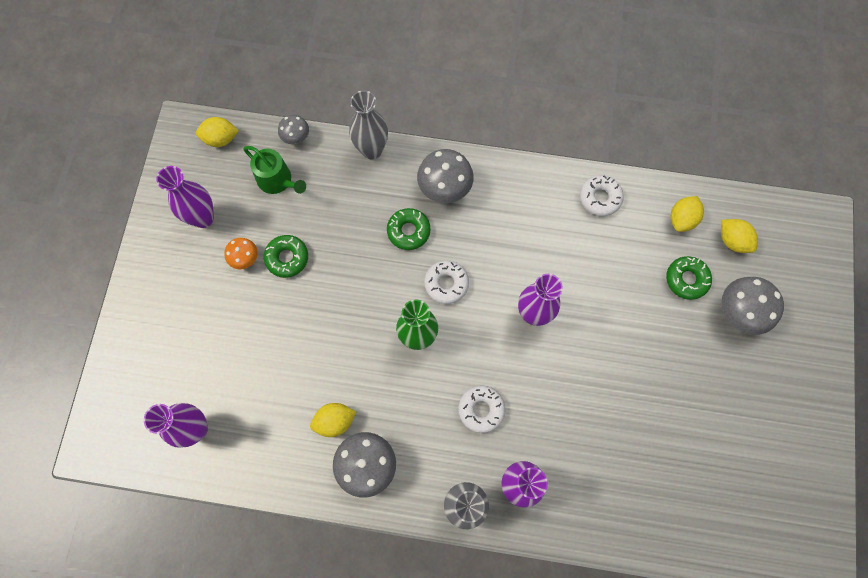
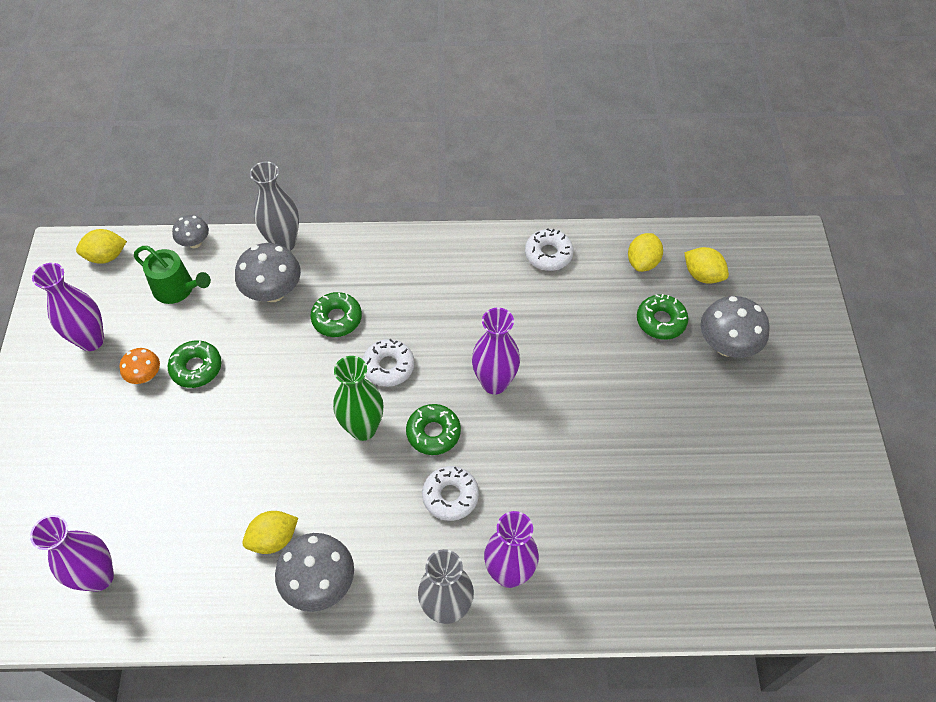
camera: 10 degrees left, 15 degrees down
grey mushroom [417,149,474,203] -> grey mushroom moved to [235,243,301,302]
none -> green donut [406,404,461,455]

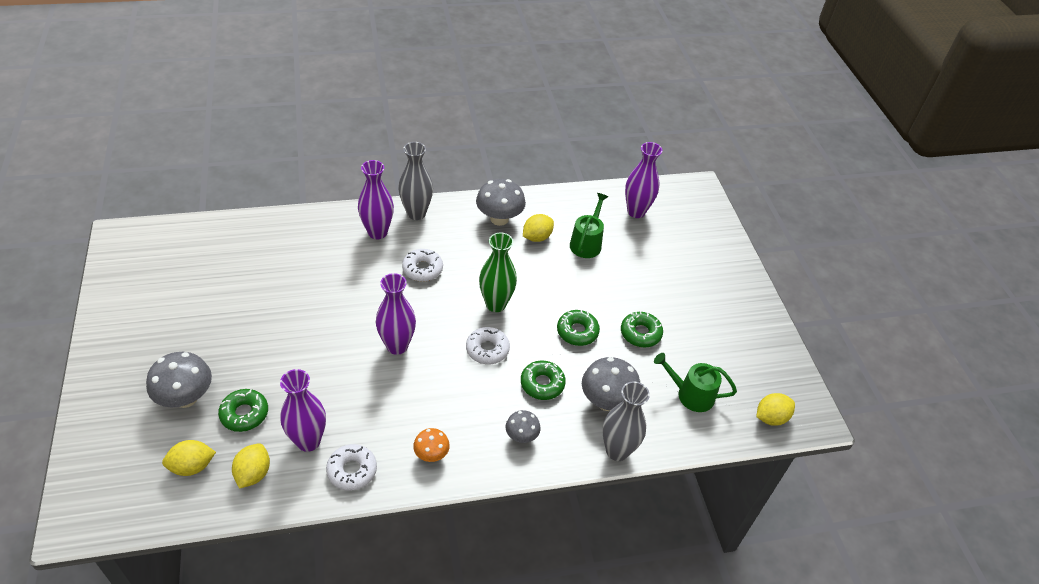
camera: 165 degrees right, 10 degrees down
purple vase [32,263,104,351] -> purple vase moved to [280,369,326,452]
orange mushroom [119,348,160,384] -> orange mushroom moved to [413,428,450,462]
grey mushroom [172,215,209,248] -> grey mushroom moved to [506,410,541,443]
green donut [406,404,461,455] -> green donut moved to [557,310,600,346]
yellow lemon [684,247,729,284] -> yellow lemon turned 45 degrees counterclockwise [162,440,216,476]
none -> green watering can [570,193,608,258]

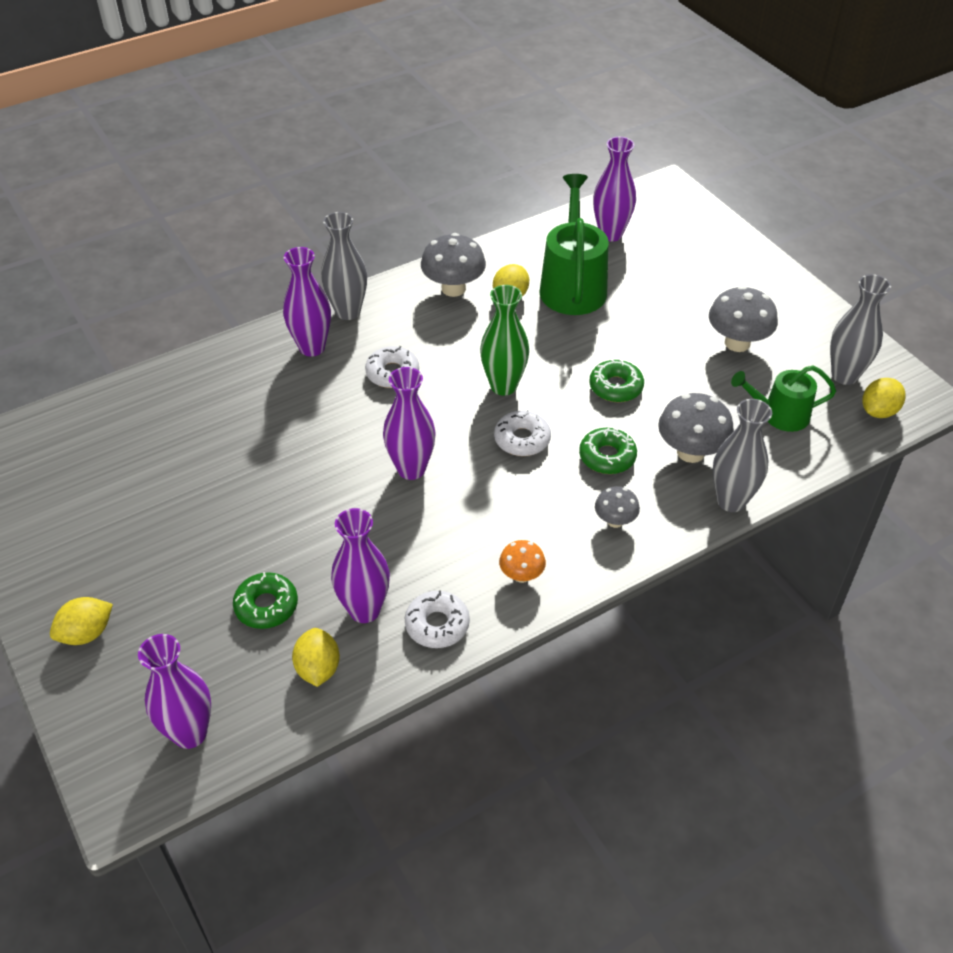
camera: 15 degrees left, 0 degrees up
grey mushroom [146,352,212,408] -> grey mushroom moved to [709,286,778,352]
yellow lemon [162,440,216,476] -> yellow lemon moved to [50,597,113,645]
green watering can [570,193,608,258] -> green watering can [539,174,609,315], size x1.64
green donut [621,311,663,347] -> none
none -> purple vase [138,634,211,749]
none -> grey vase [830,274,891,385]

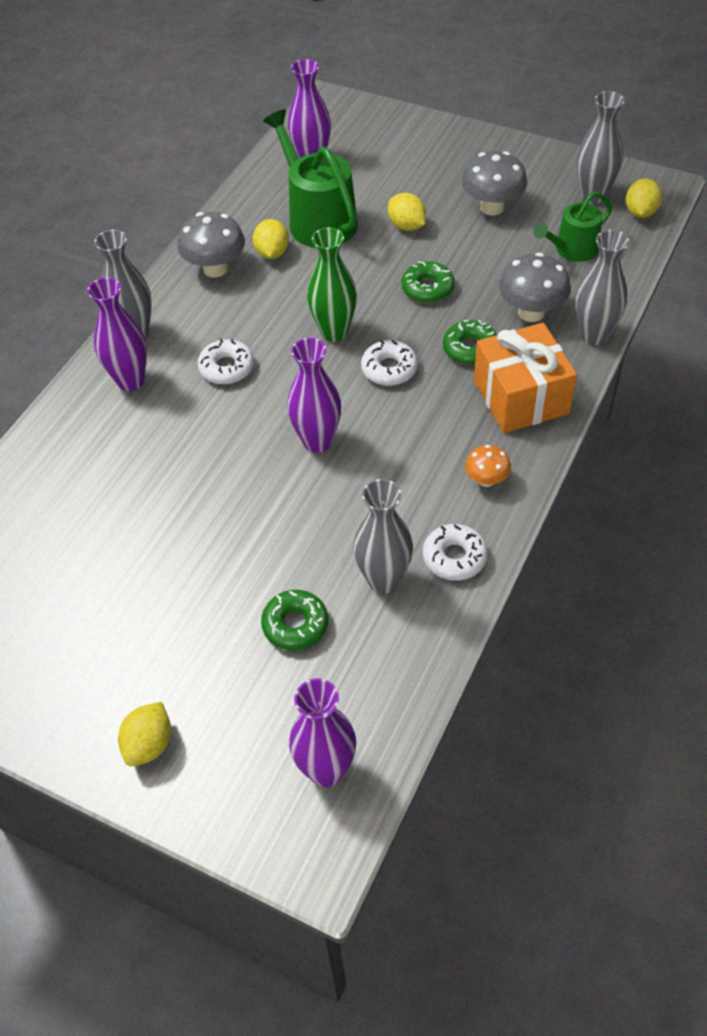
camera: 30 degrees left, 5 degrees up
yellow lemon [292,628,340,687] -> yellow lemon moved to [388,193,426,231]
purple vase [331,508,390,623] -> grey vase [353,479,413,593]
grey mushroom [595,486,640,528] -> orange gift [474,323,577,433]

